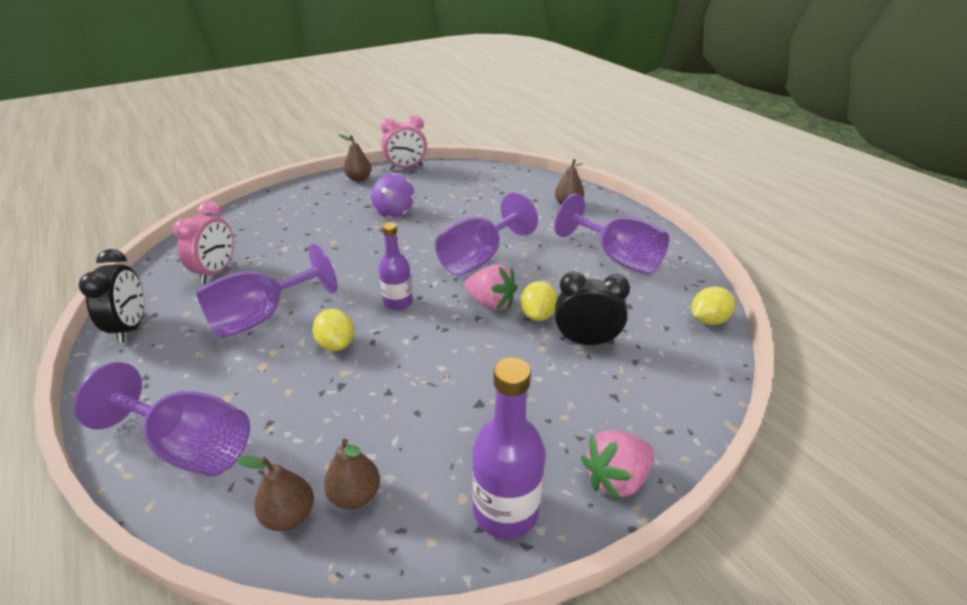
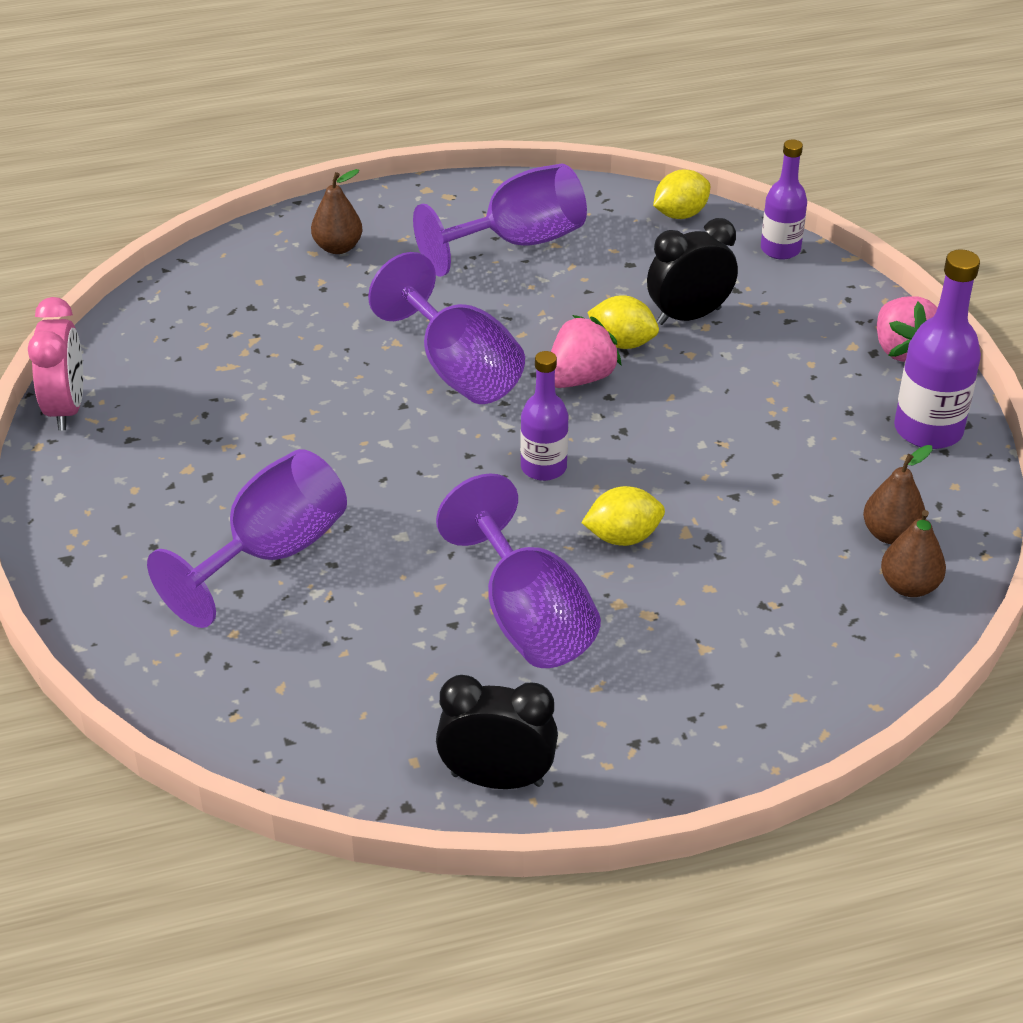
camera: 75 degrees left, 5 degrees up
purple goblet [74,362,250,476] -> purple goblet moved to [147,449,347,628]
pink clock [173,201,234,284] -> none
brown pear [339,134,371,182] -> none
purple spinning top [371,173,414,218] -> none
black clock [555,271,630,345] -> black clock turned 45 degrees clockwise [647,218,738,325]
yellow lemon [692,287,735,325] -> yellow lemon turned 75 degrees clockwise [653,170,710,219]
none -> purple bottle [761,140,807,260]

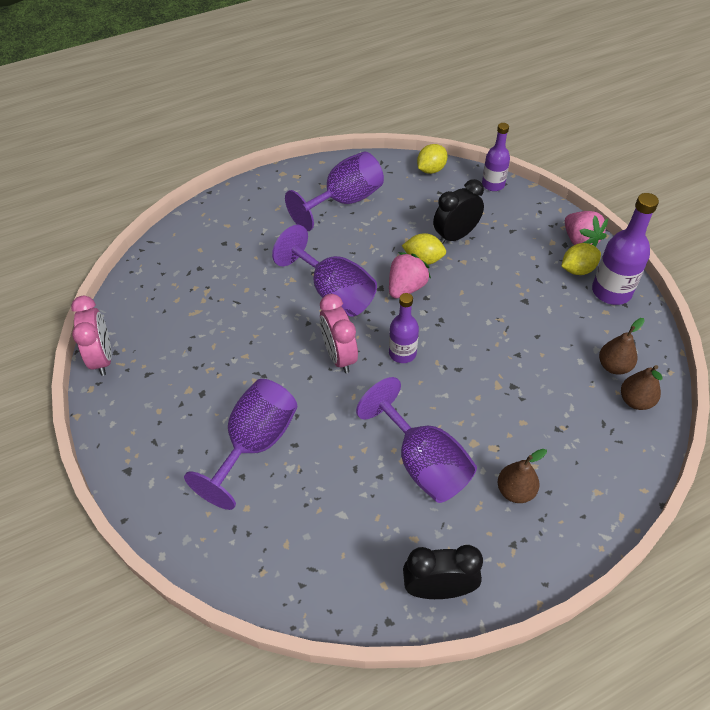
camera: 10 degrees left, 10 degrees up
brown pear [311,169,362,254] -> brown pear moved to [498,449,547,503]
yellow lemon [581,486,665,546] -> yellow lemon moved to [561,243,601,275]
none -> pink clock [320,294,358,373]

